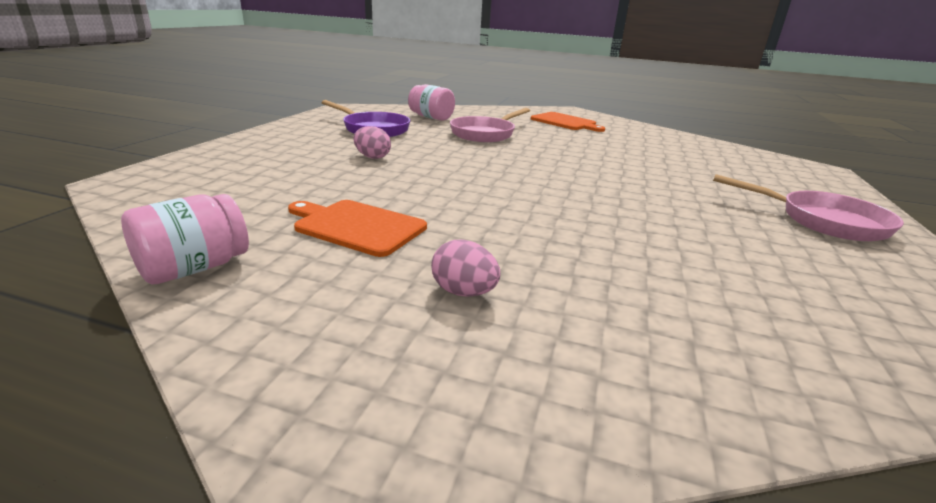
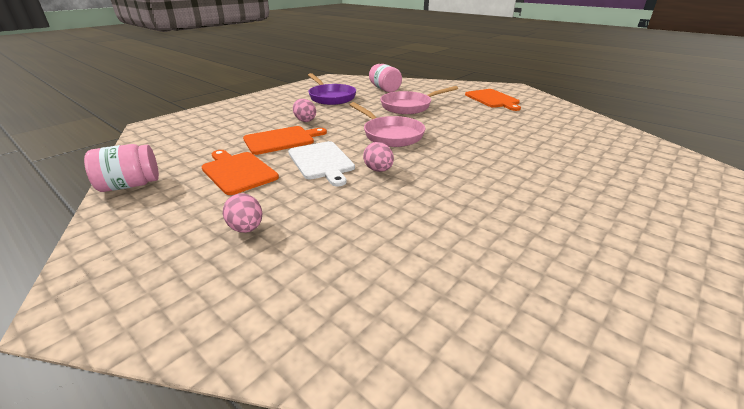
camera: 25 degrees right, 5 degrees up
pink pan [713,174,904,241] -> pink pan moved to [350,102,425,147]
none -> orange cutting board [243,126,327,155]
none -> white cutting board [288,141,355,186]
none -> pink egg [363,142,394,172]

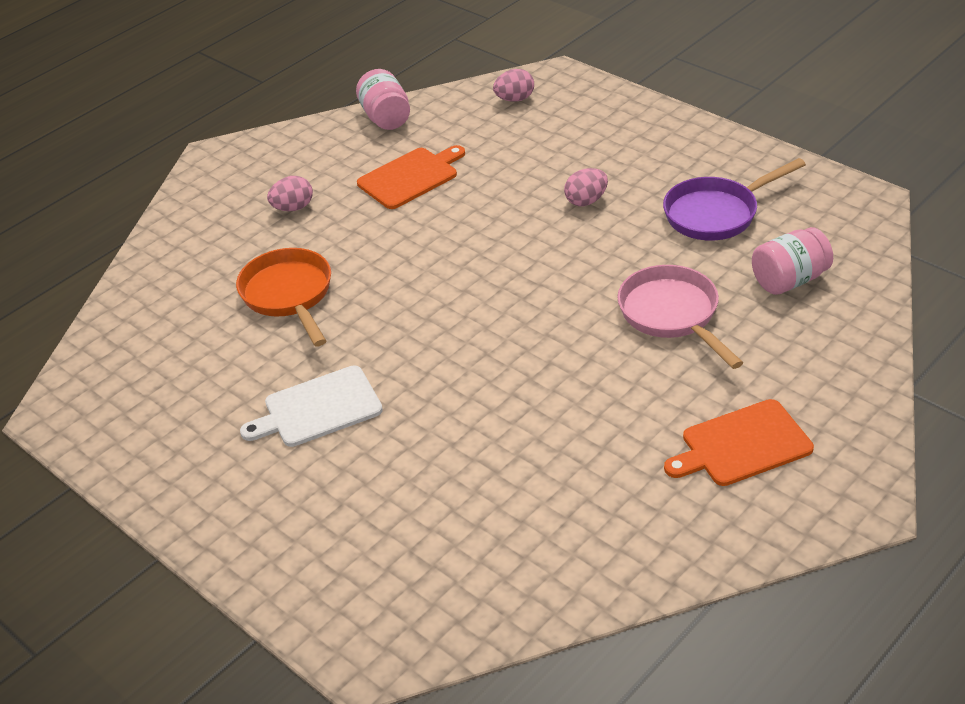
camera: 95 degrees right, 10 degrees up
orange cutting board [243,126,327,155] -> none
white cutting board [288,141,355,186] -> white cutting board moved to [240,365,383,447]
pink pan [350,102,425,147] -> none
pink egg [363,142,394,172] -> pink egg moved to [493,69,534,102]
none -> orange pan [236,248,331,346]

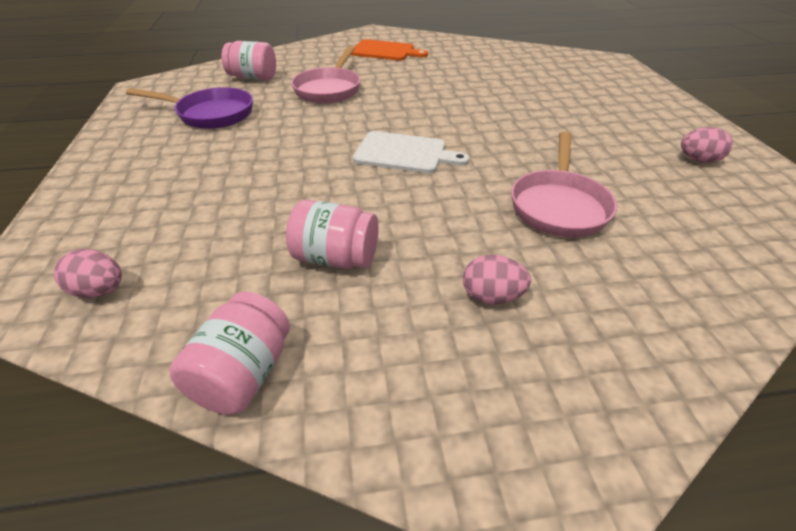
camera: 145 degrees left, 0 degrees up
orange pan [236,248,331,346] -> pink pan [511,131,617,237]
white cutting board [240,365,383,447] -> white cutting board moved to [353,131,470,173]
orange cutting board [357,145,465,209] -> pink jar [286,200,379,269]
pink egg [564,168,608,206] -> pink egg moved to [681,127,733,163]

